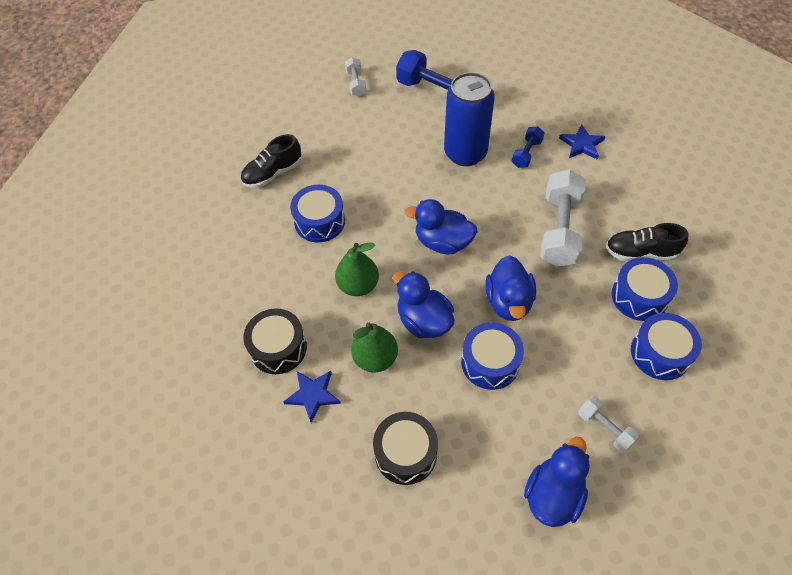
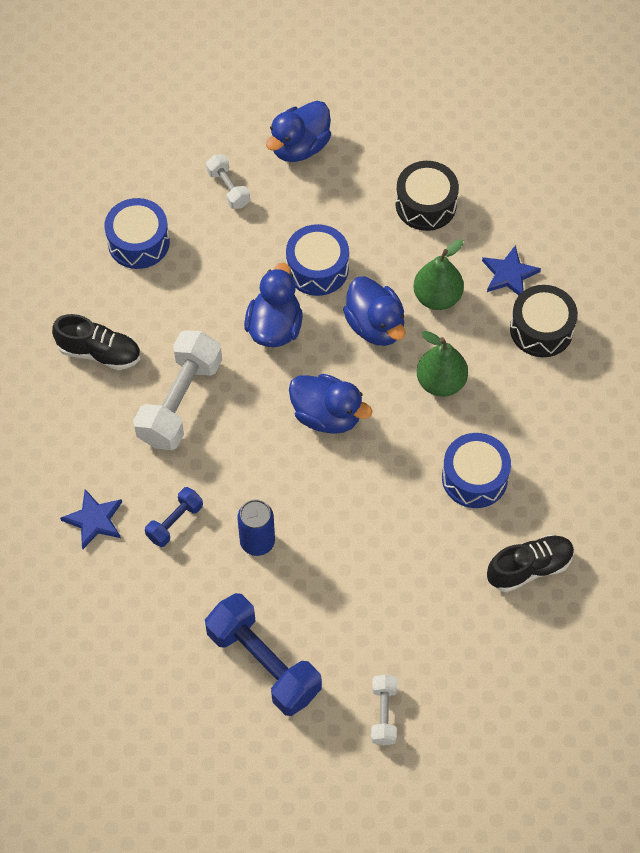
camera: 170 degrees left, 5 degrees up
blue can [444,72,495,166] -> blue can [237,499,275,556], size x0.58
blue drum [611,257,678,321] -> none

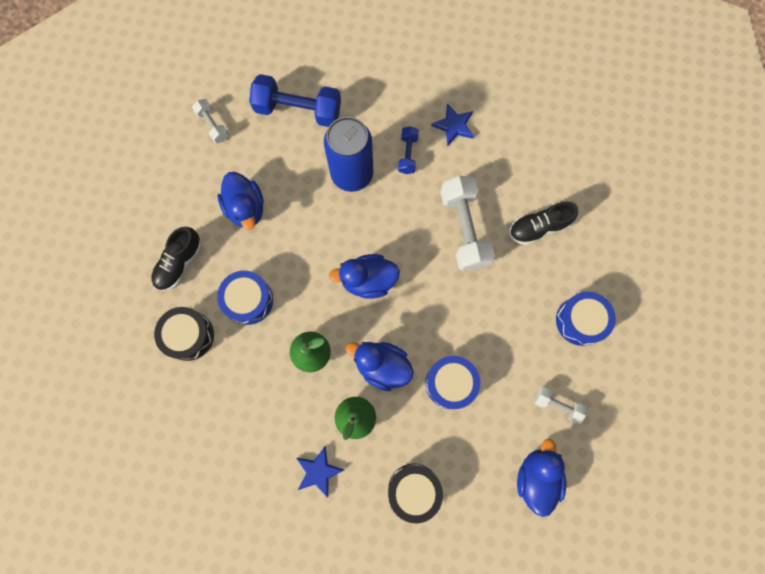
camera: 145 degrees right, 15 degrees up
blue can [237,499,275,556] -> blue can [324,117,373,192], size x1.74
blue duck [244,263,303,347] -> blue duck moved to [218,172,264,230]
black drum [510,285,578,357] -> black drum moved to [154,307,214,361]

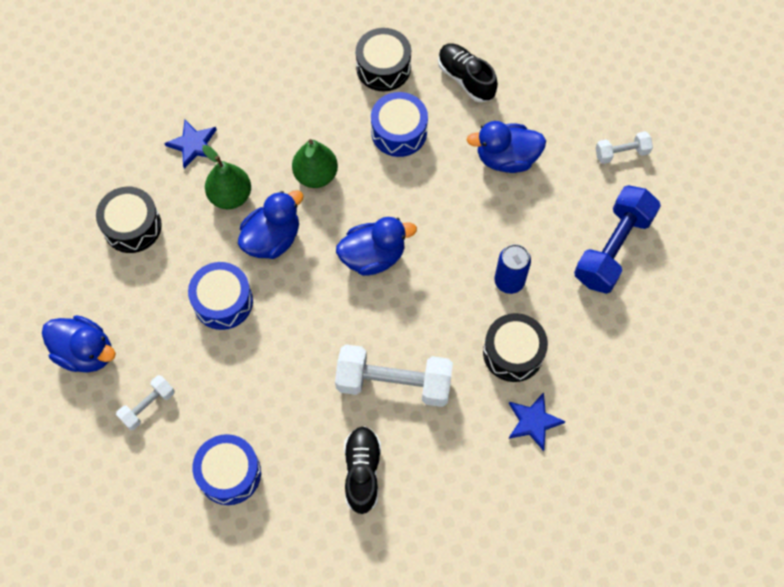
camera: 110 degrees right, 10 degrees down
blue can [324,117,373,192] -> blue can [495,244,531,294], size x0.58
blue duck [328,254,400,299] -> blue duck turned 60 degrees clockwise [336,217,417,276]
blue dumbbell [398,126,419,174] -> black drum [483,313,548,382]

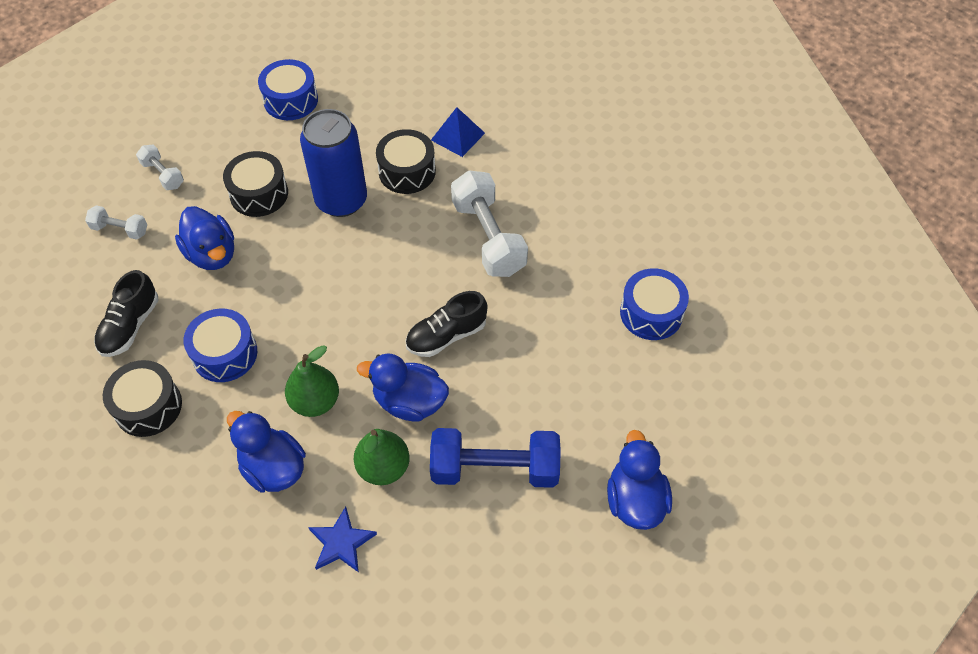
camera: 120 degrees left, 10 degrees down
black drum [96,187,162,253] -> black drum moved to [223,151,288,217]
white dumbbell [116,375,175,430] -> white dumbbell moved to [85,205,147,240]
blue drum [188,262,253,330] -> blue drum moved to [258,59,318,120]
blue duck [336,217,417,276] -> blue duck moved to [227,411,306,493]
black shoe [344,426,381,514] -> black shoe moved to [406,291,488,357]
blue can [495,244,531,294] -> blue can [300,109,367,217], size x1.74
blue star [509,392,566,451] -> blue pyramid [431,107,485,157]
blue dumbbell [574,185,661,294] -> blue dumbbell moved to [430,428,561,488]

